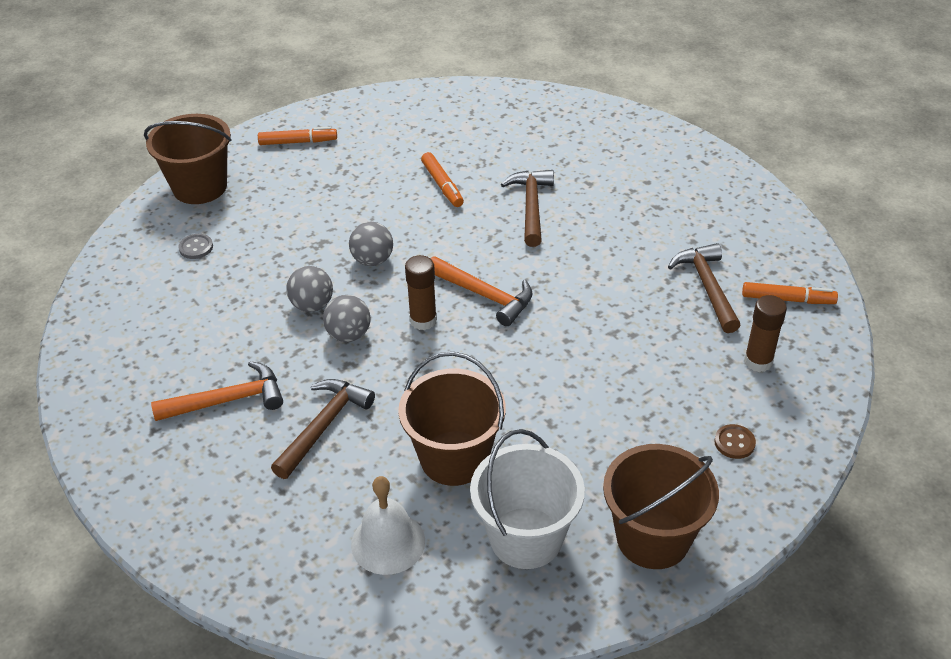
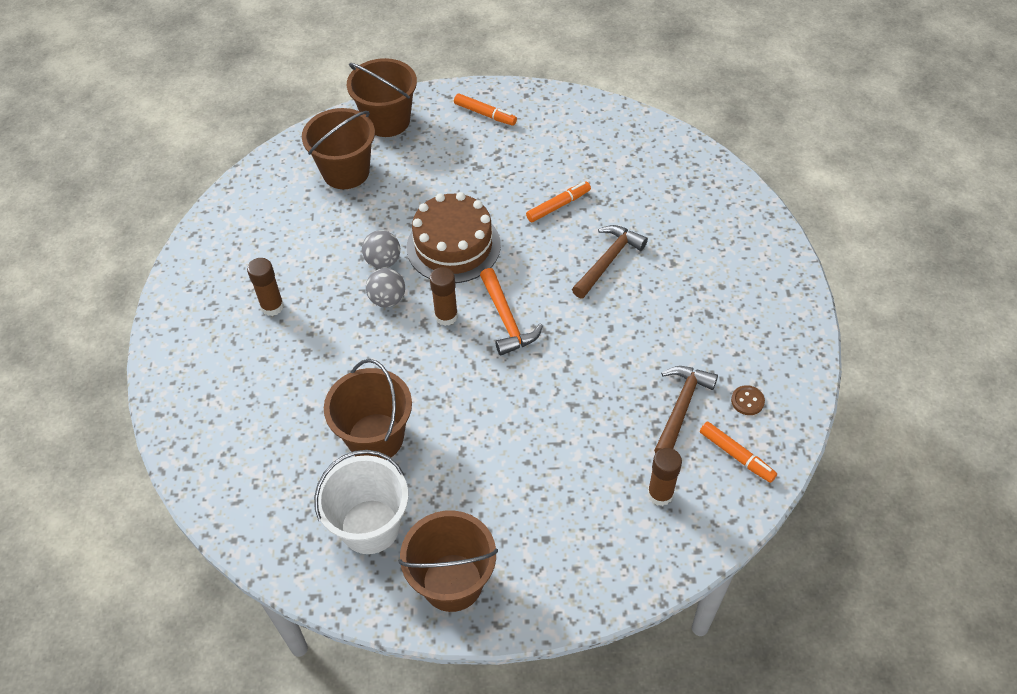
camera: 35 degrees right, 10 degrees up
orange hammer [151,361,283,421] -> brown glue stick [247,258,284,316]
grey button [178,234,213,259] -> brown bucket [302,108,375,189]
brown hammer [271,379,375,479] -> none
grey ball [349,222,393,266] -> brown cake [407,192,501,283]
white bell [351,476,425,575] -> none
orange marker [421,152,464,207] -> orange marker turned 135 degrees counterclockwise [526,182,591,222]
brown button [714,424,756,459] -> brown button moved to [731,385,765,415]

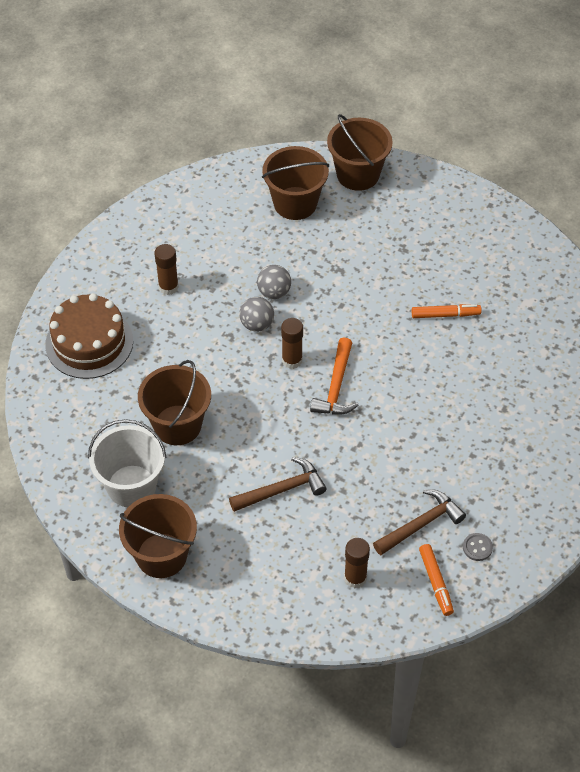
camera: 30 degrees right, 0 degrees up
brown cake [407,192,501,283] -> brown cake moved to [45,293,133,379]
orange marker [454,93,517,126] -> none
brown hammer [572,225,648,298] -> brown hammer moved to [229,457,327,512]
brown button [731,385,765,415] -> grey button [463,533,493,561]

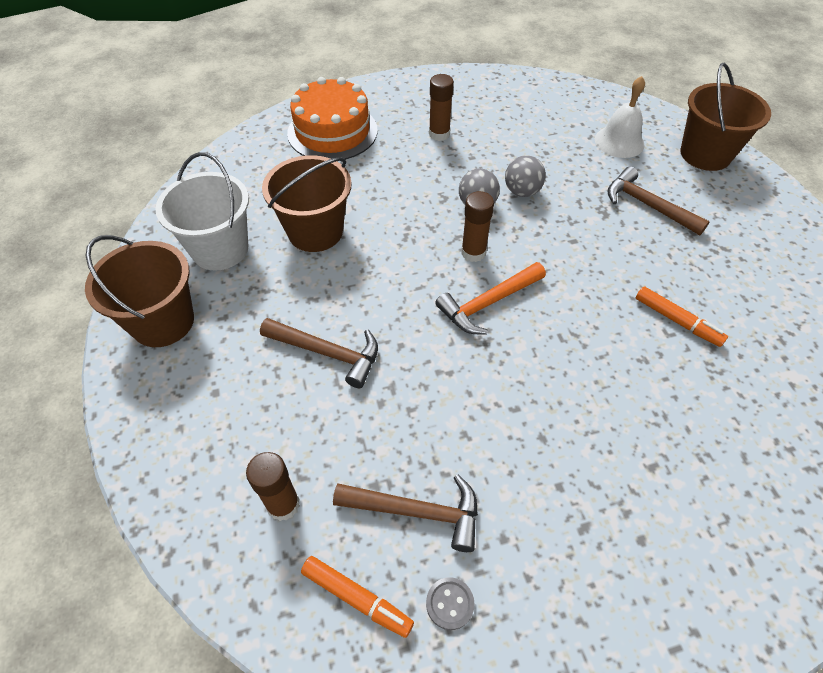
camera: 45 degrees right, 0 degrees up
brown cake [45,293,133,379] -> orange cake [287,77,378,160]
brown bucket [262,146,329,220] -> white bell [595,76,645,158]
orange marker [419,544,454,616] -> orange marker turned 90 degrees counterclockwise [301,556,414,638]
none -> brown hammer [607,166,710,235]

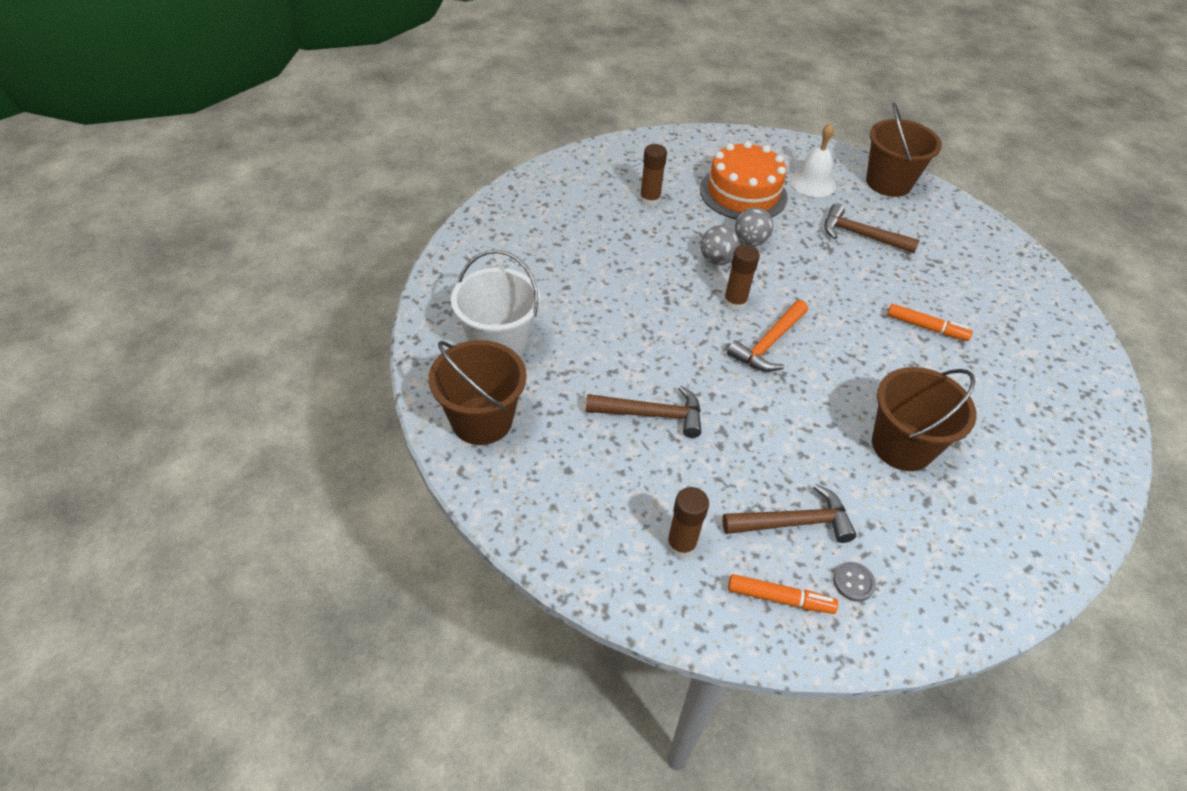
camera: 20 degrees left, 5 degrees down
brown bucket [262,155,352,252] -> brown bucket moved to [872,367,977,471]
orange cake [287,77,378,160] -> orange cake moved to [700,141,788,220]

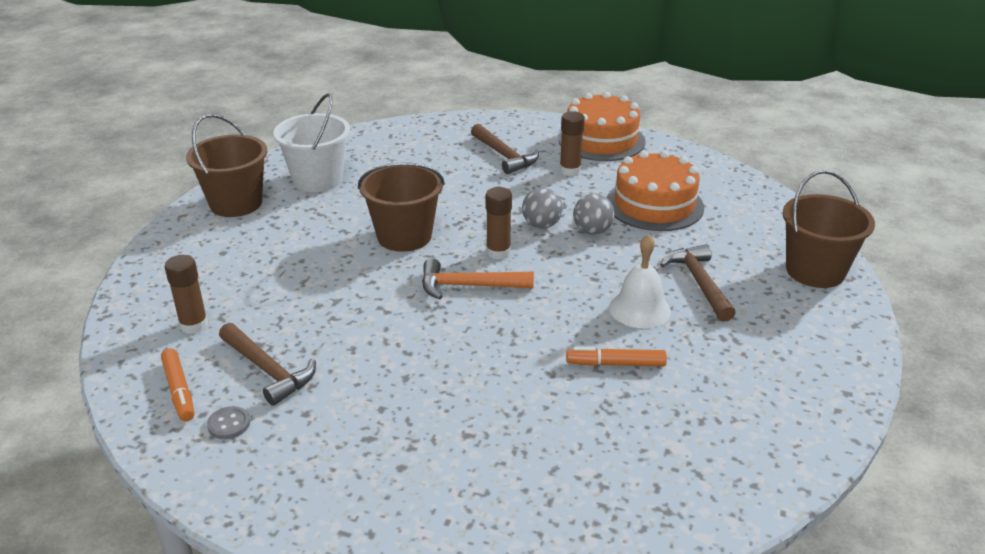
camera: 55 degrees right, 15 degrees down
brown hammer [586,386,701,438] -> brown hammer moved to [471,124,539,174]
white bell [790,123,836,197] -> white bell moved to [609,234,671,328]
brown bucket [872,367,977,471] -> brown bucket moved to [358,162,445,252]
orange marker [887,304,973,341] -> orange marker turned 105 degrees clockwise [566,347,667,366]
none -> orange cake [558,92,646,161]

